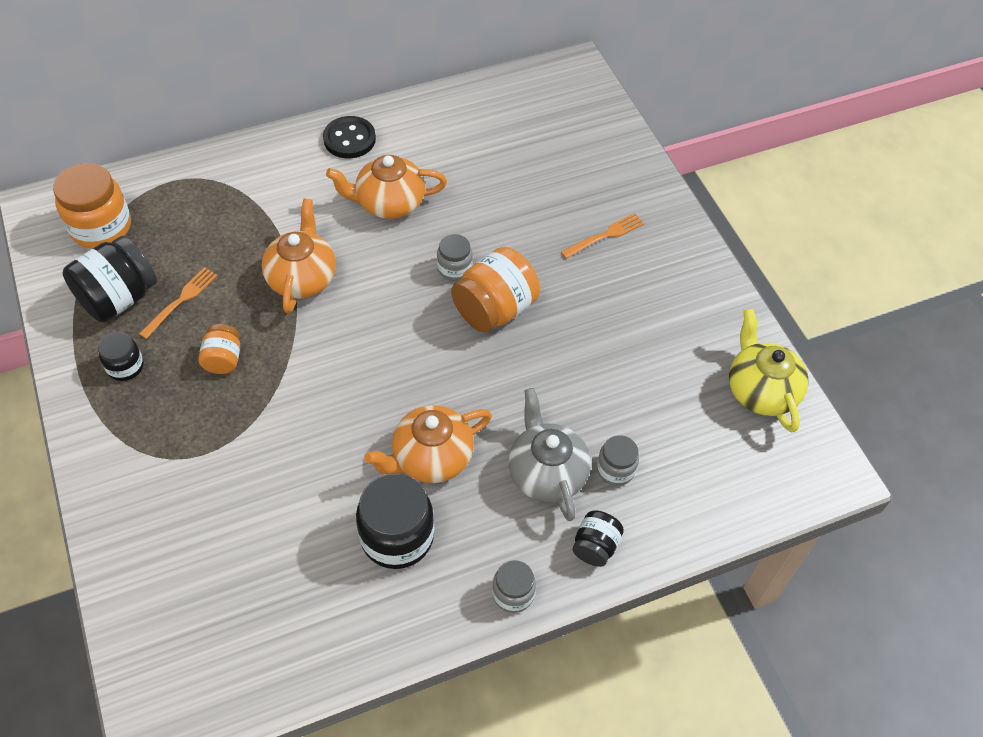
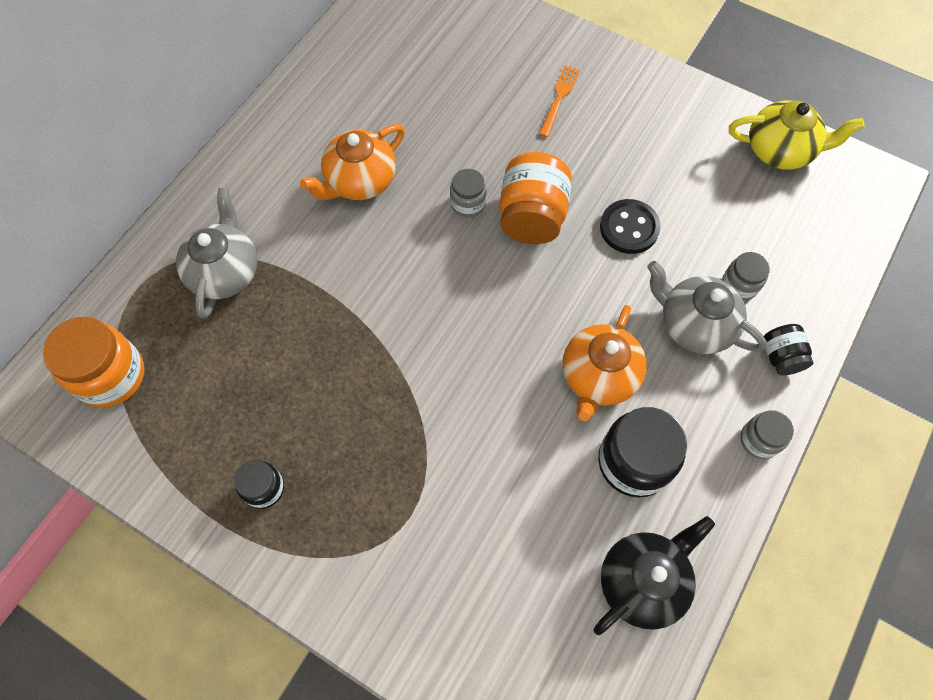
camera: 35 degrees left, 10 degrees up
black jar [63,236,157,322] -> none
orange fork [139,267,218,339] -> none
orange jar [198,324,240,374] -> none
orange teapot [262,199,336,313] -> none
black button [323,116,376,158] -> black button moved to [600,199,661,254]
yellow teapot [729,309,809,432] -> yellow teapot turned 150 degrees clockwise [729,101,865,170]
none -> grey teapot [176,188,258,319]
none -> black teapot [594,516,715,635]

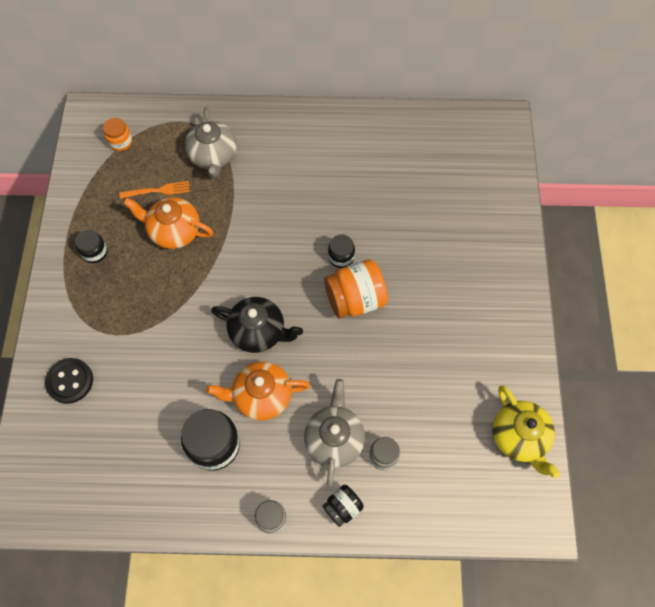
camera: 60 degrees right, 0 degrees up
orange jar [43,317,144,407] -> orange jar [103,118,132,151], size x0.55
grey teapot [176,188,258,319] -> grey teapot turned 105 degrees clockwise [185,107,237,178]
orange teapot [300,124,405,200] -> orange teapot moved to [123,197,214,249]
grey jar [450,169,487,217] -> black jar [328,234,355,268]
orange fork [539,65,580,137] -> orange fork moved to [119,181,190,198]
black teapot [594,516,715,635] -> black teapot moved to [211,297,303,353]
black button [600,199,661,254] -> black button moved to [45,358,93,404]

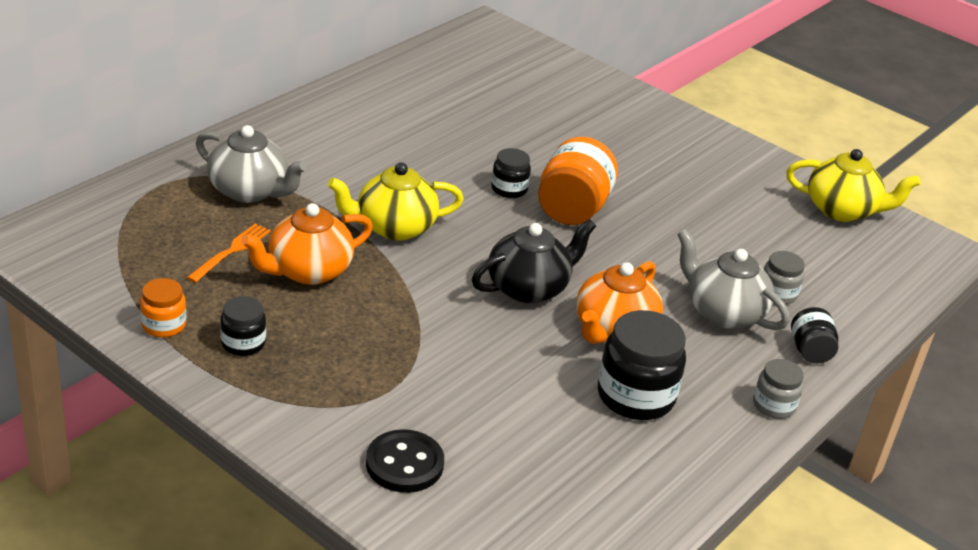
camera: 55 degrees left, 30 degrees down
orange jar [103,118,132,151] -> orange jar moved to [140,278,186,338]
none -> yellow teapot [328,162,464,241]

